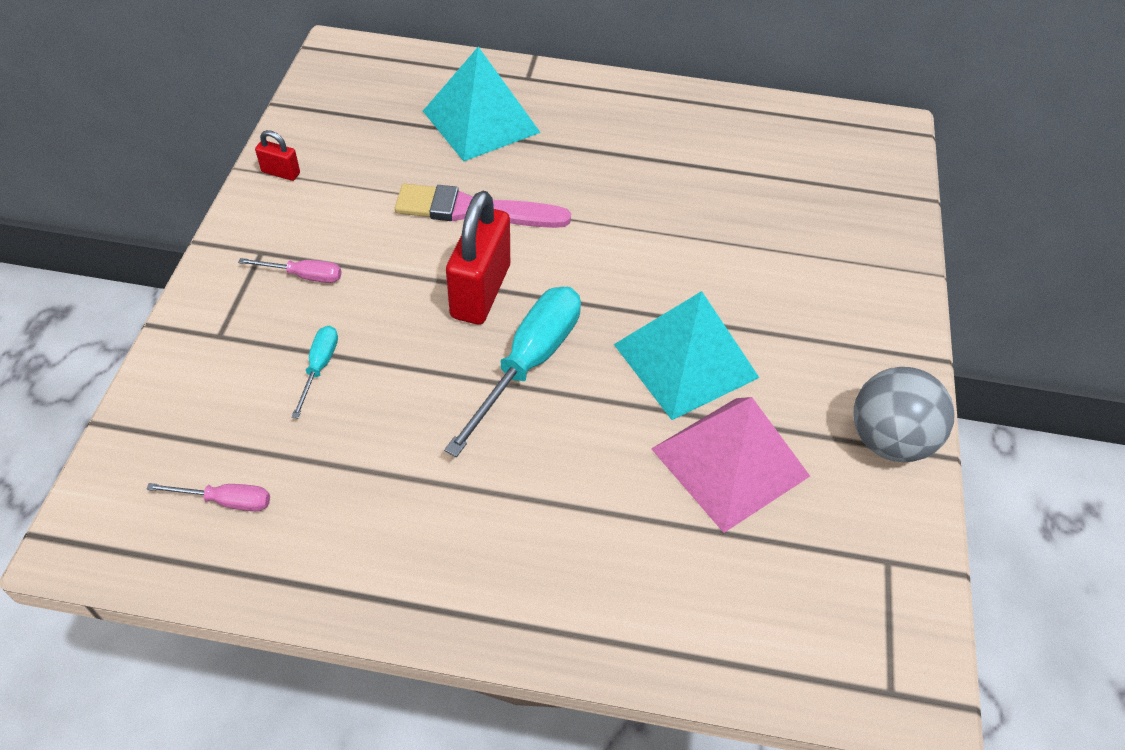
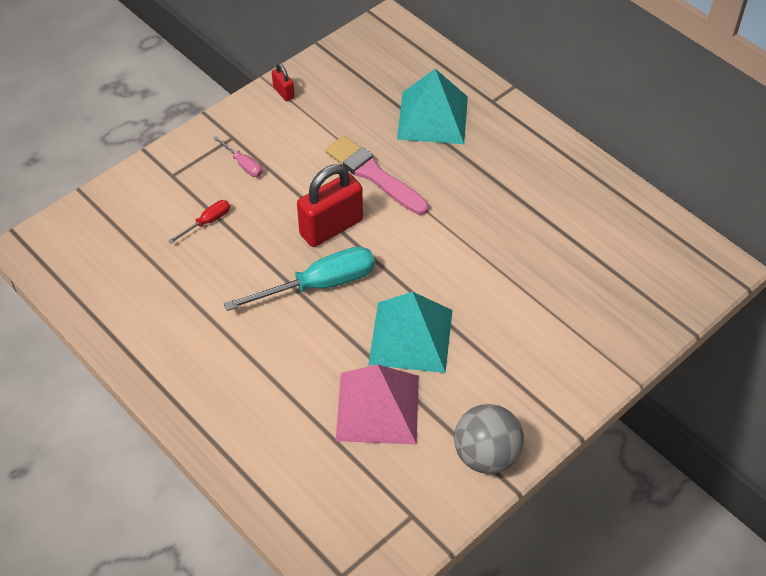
camera: 40 degrees right, 0 degrees up
pink screwdriver [146,483,270,511] -> none
turquoise screwdriver [292,326,338,418] -> red screwdriver [168,200,230,244]

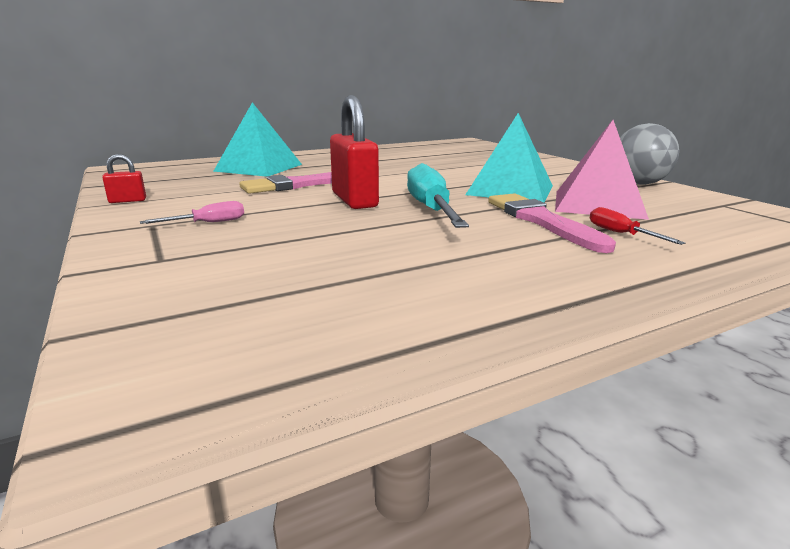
camera: 75 degrees left, 30 degrees down
red screwdriver [168,200,230,244] -> red screwdriver moved to [590,207,685,245]
none -> pink brush [488,193,616,253]

